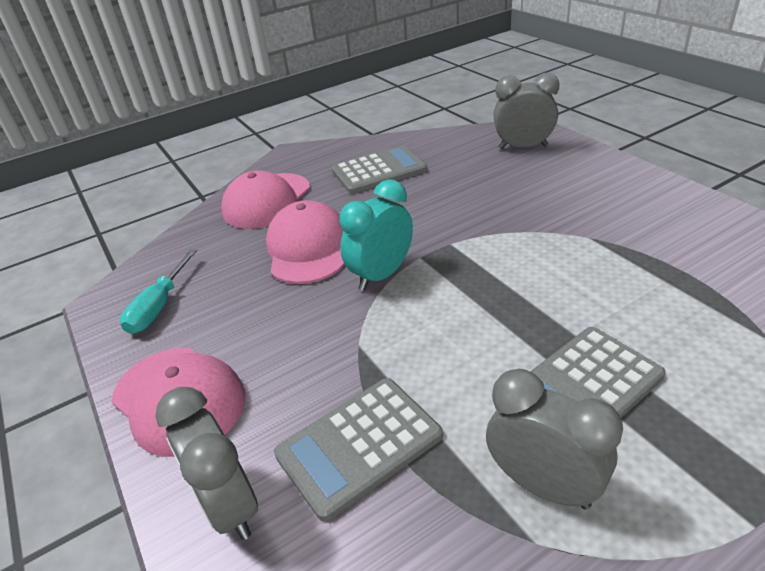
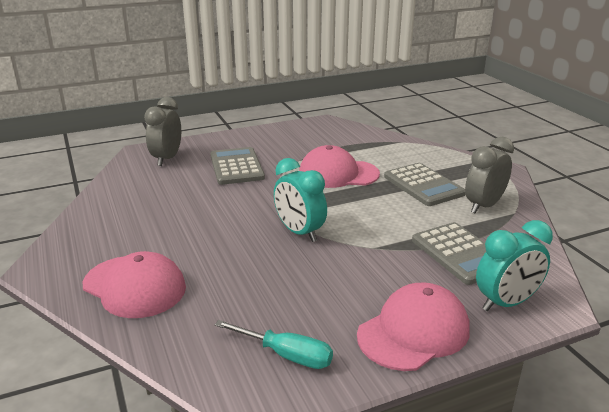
camera: 85 degrees left, 10 degrees down
grey clock [155,387,258,540] -> turquoise clock [476,220,553,311]
pink cap [266,200,345,284] -> pink cap moved to [299,145,380,188]
grey calculator [331,145,427,194] -> grey calculator moved to [210,147,265,185]

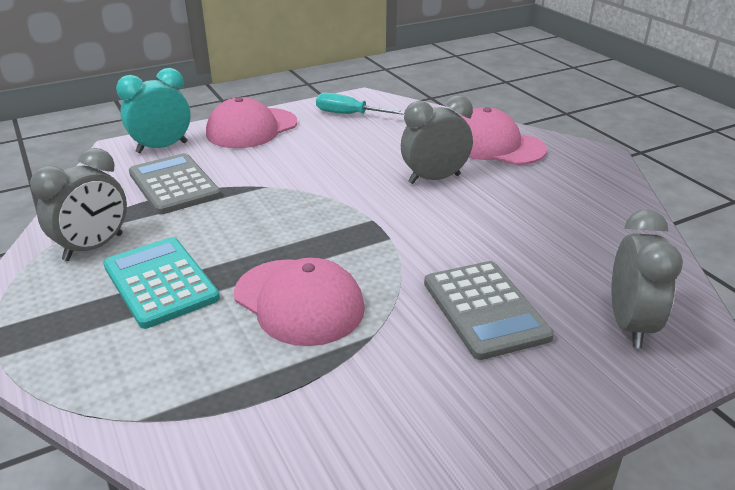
camera: 175 degrees right, 5 degrees up
turquoise clock [274,158,327,242] -> none
pink cap [299,145,380,188] -> pink cap turned 45 degrees clockwise [234,258,365,346]
grey calculator [384,163,466,206] -> turquoise calculator [103,237,220,329]
none -> grey clock [401,95,473,184]

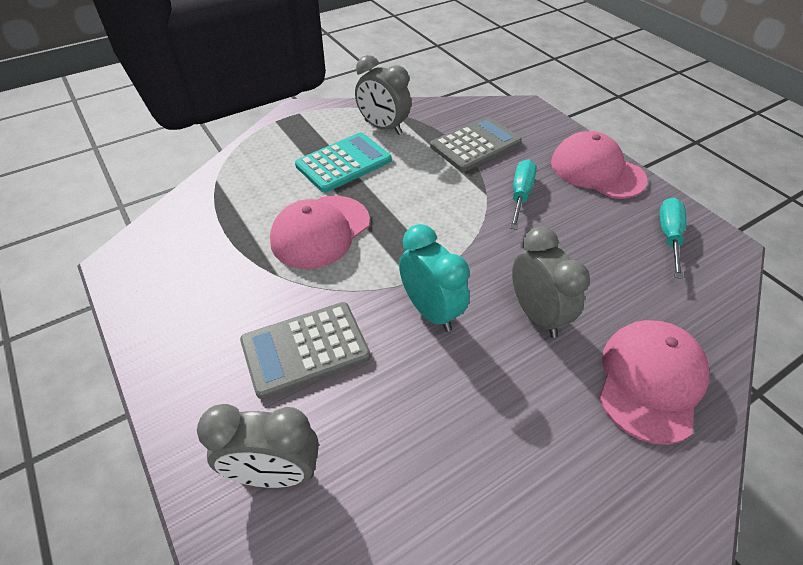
camera: 85 degrees right, 15 degrees up
turquoise clock [116,68,191,153] -> turquoise clock moved to [399,224,470,332]
none -> turquoise screwdriver [510,159,537,230]

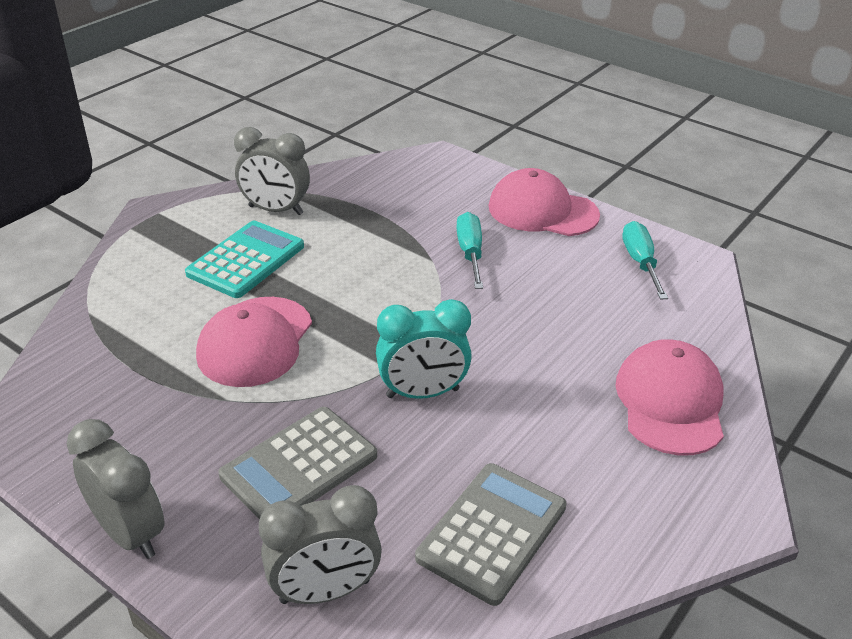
camera: 20 degrees left, 10 degrees down
turquoise clock [399,224,470,332] -> turquoise clock turned 135 degrees clockwise [376,299,472,399]
grey calculator [430,116,522,172] -> grey calculator moved to [415,463,567,606]
grey clock [512,227,590,338] -> grey clock moved to [67,419,164,559]

